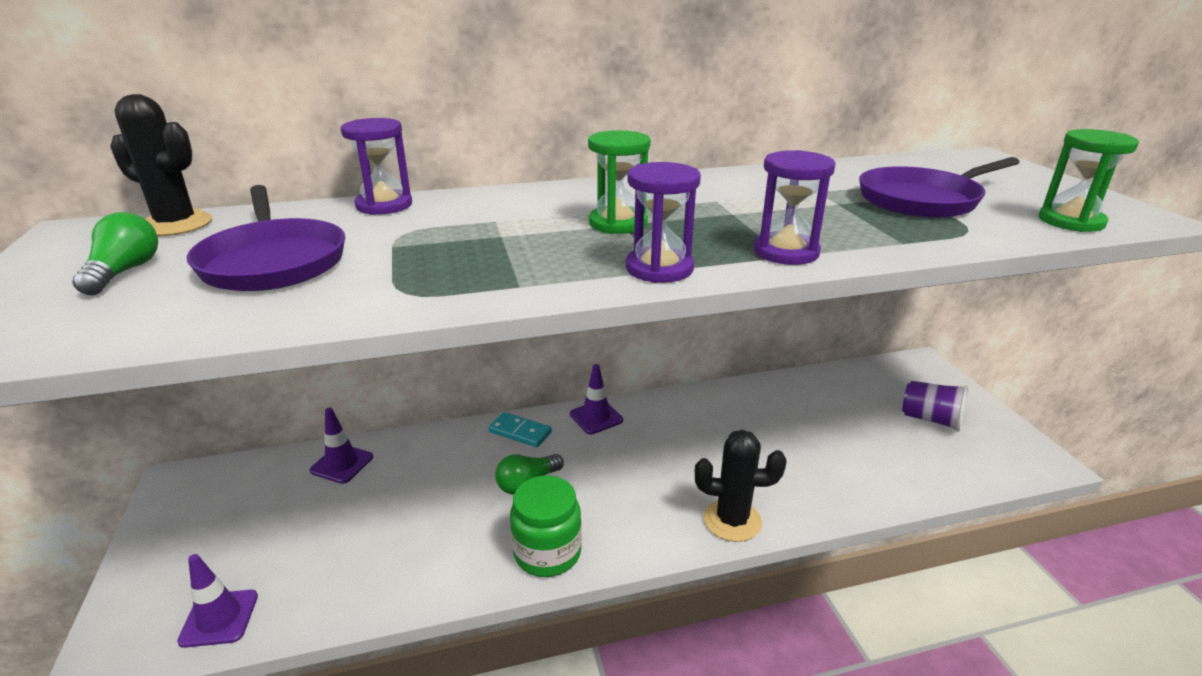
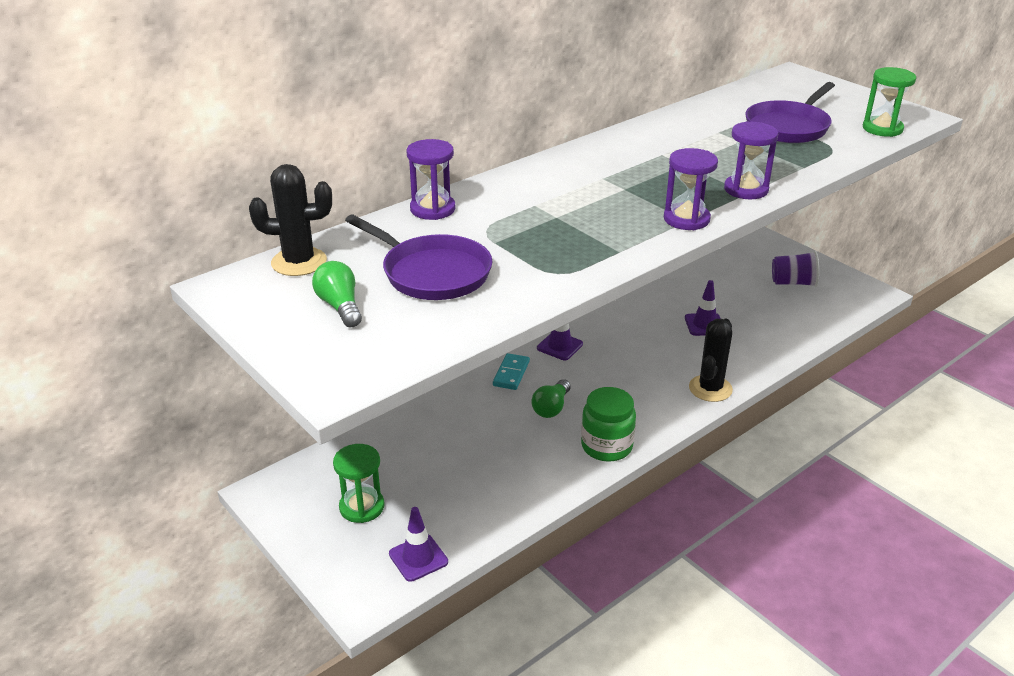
camera: 25 degrees left, 5 degrees up
purple traffic cone [310,408,373,484] -> purple traffic cone moved to [685,280,721,336]
turquoise domino [489,412,552,447] -> turquoise domino turned 75 degrees counterclockwise [493,353,530,390]
green hourglass [588,130,651,234] -> green hourglass moved to [333,444,385,523]
black cactus [695,430,787,542] -> black cactus turned 45 degrees counterclockwise [689,319,733,402]

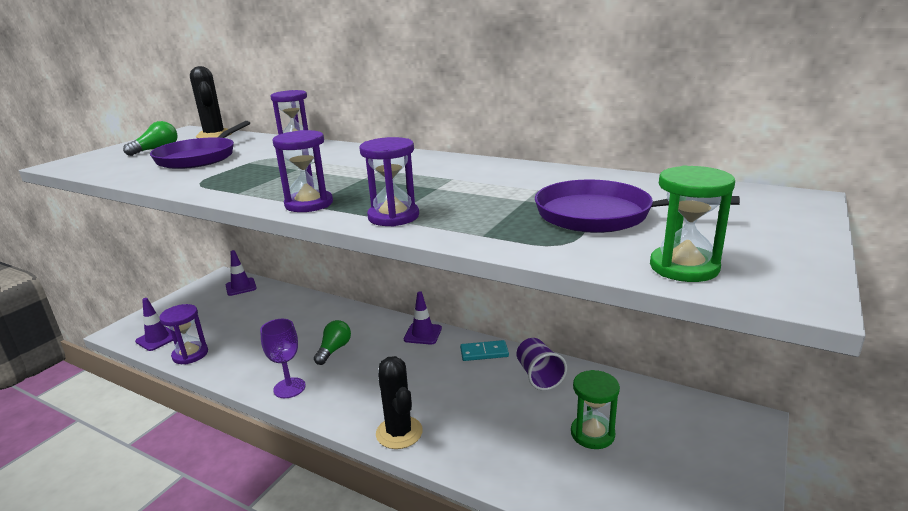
camera: 70 degrees right, 10 degrees down
green hourglass [333,444,385,523] -> green hourglass moved to [571,370,620,449]
turquoise domino [493,353,530,390] -> turquoise domino moved to [460,340,509,361]
green light bulb [531,379,571,418] -> green light bulb turned 105 degrees clockwise [314,320,351,365]
green jar [581,387,636,462] -> purple goblet [260,319,306,398]
purple traffic cone [685,280,721,336] -> purple traffic cone moved to [226,250,257,296]
black cactus [689,319,733,402] -> black cactus turned 60 degrees clockwise [376,356,423,449]
purple cup [772,251,819,287] -> purple cup moved to [517,338,567,391]
none -> purple hourglass [159,304,208,364]

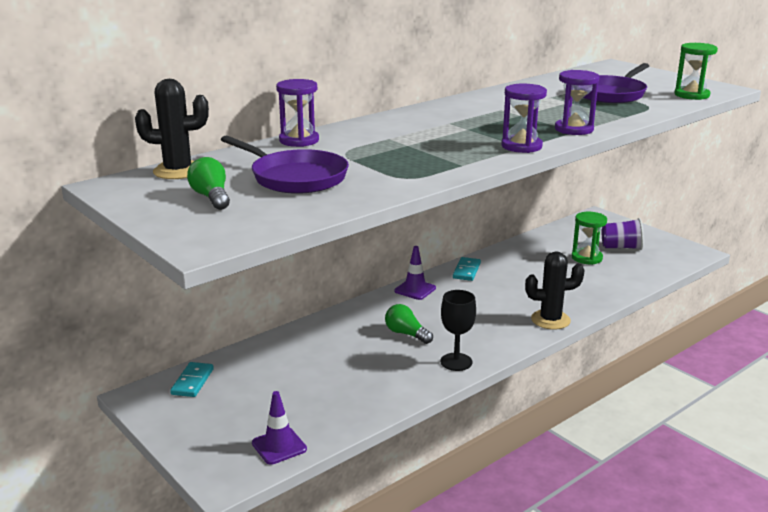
camera: 70 degrees left, 0 degrees up
purple hourglass [159,304,208,364] -> none
purple traffic cone [226,250,257,296] -> turquoise domino [170,362,214,397]
purple goblet [260,319,306,398] -> black goblet [441,290,476,371]
purple cup [517,338,567,391] -> purple cup moved to [602,218,643,250]

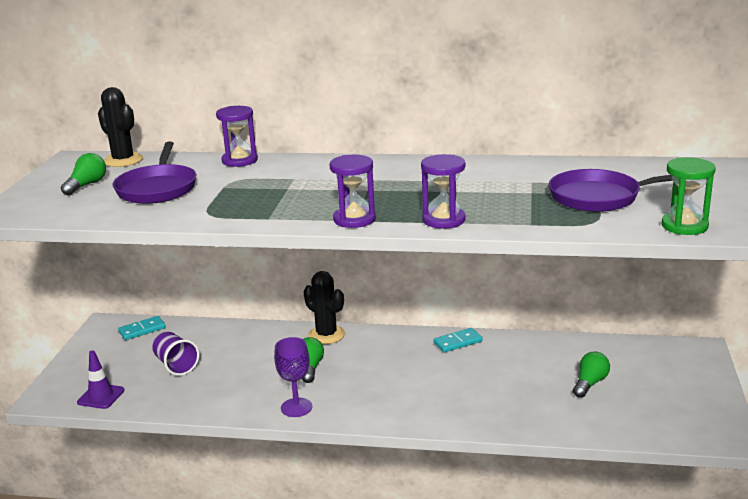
camera: 50 degrees right, 0 degrees up
purple traffic cone [394,246,436,300] -> none
black goblet [441,290,476,371] -> purple goblet [274,337,312,417]
black cactus [525,251,585,330] -> black cactus moved to [304,271,345,344]
green hourglass [572,212,607,265] -> green light bulb [573,352,610,398]
purple cup [602,218,643,250] -> purple cup moved to [152,332,200,376]

